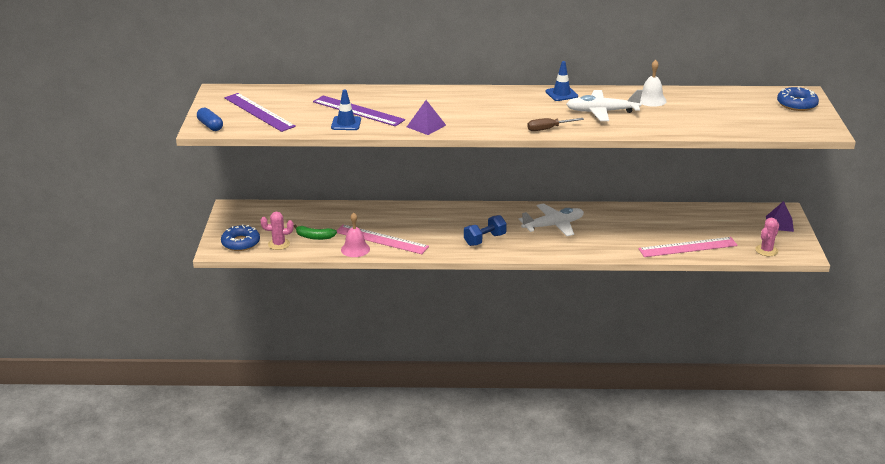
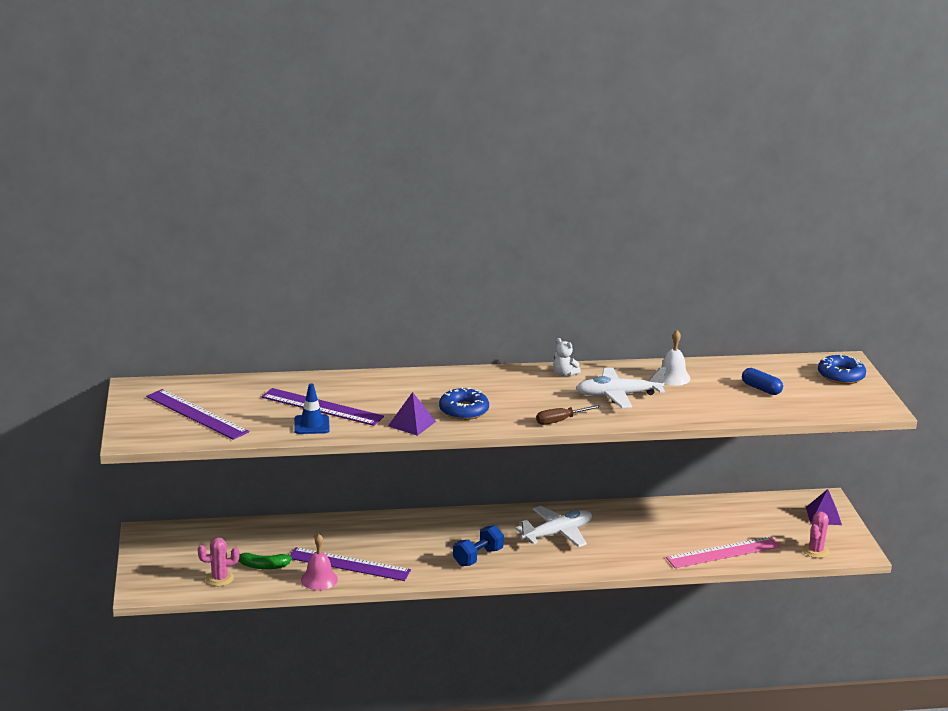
camera: 10 degrees left, 5 degrees down
blue capsule [197,107,223,131] -> blue capsule moved to [742,368,783,395]
blue donut [221,224,260,251] -> blue donut moved to [439,387,489,420]
pink ruler [337,224,429,254] -> purple ruler [290,547,411,581]
blue traffic cone [545,61,578,101] -> white teddy bear [553,338,581,376]

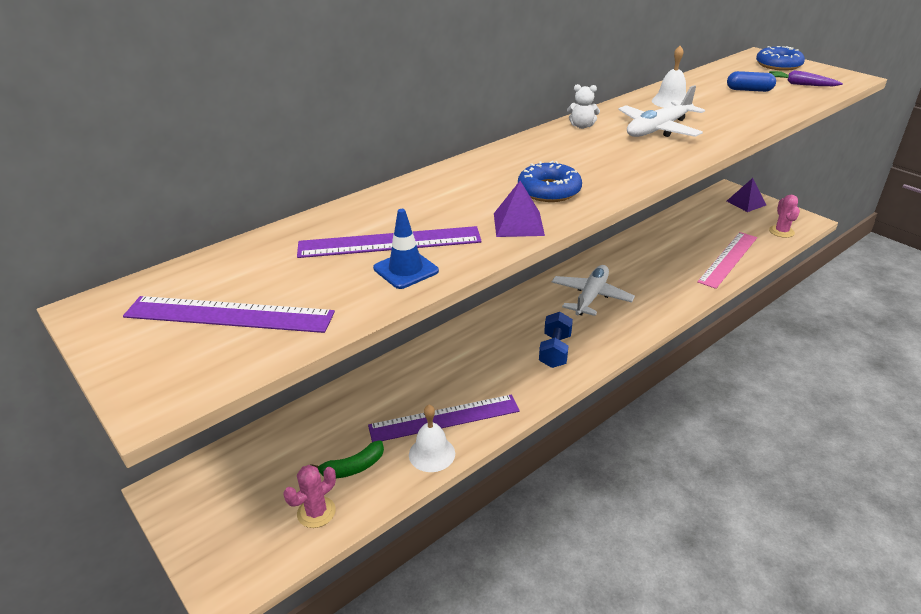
camera: 30 degrees left, 10 degrees up
pink bell [301,534,338,590] -> white bell [409,405,455,472]
brown screwdriver [536,405,601,425] -> none
none -> purple carrot [769,70,843,86]

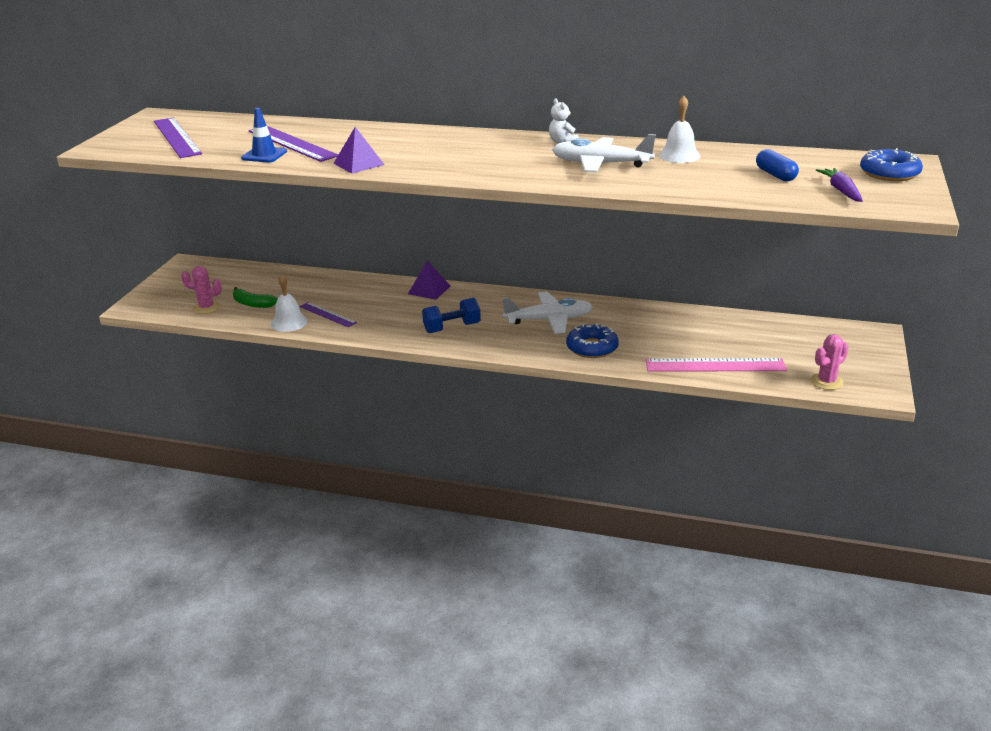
camera: 55 degrees right, 5 degrees down
purple ruler [368,394,520,442] -> purple ruler [300,302,357,327], size x0.58
blue donut [518,161,582,202] -> blue donut moved to [566,323,619,358]
purple pyramid [727,178,766,212] -> purple pyramid moved to [408,260,450,300]

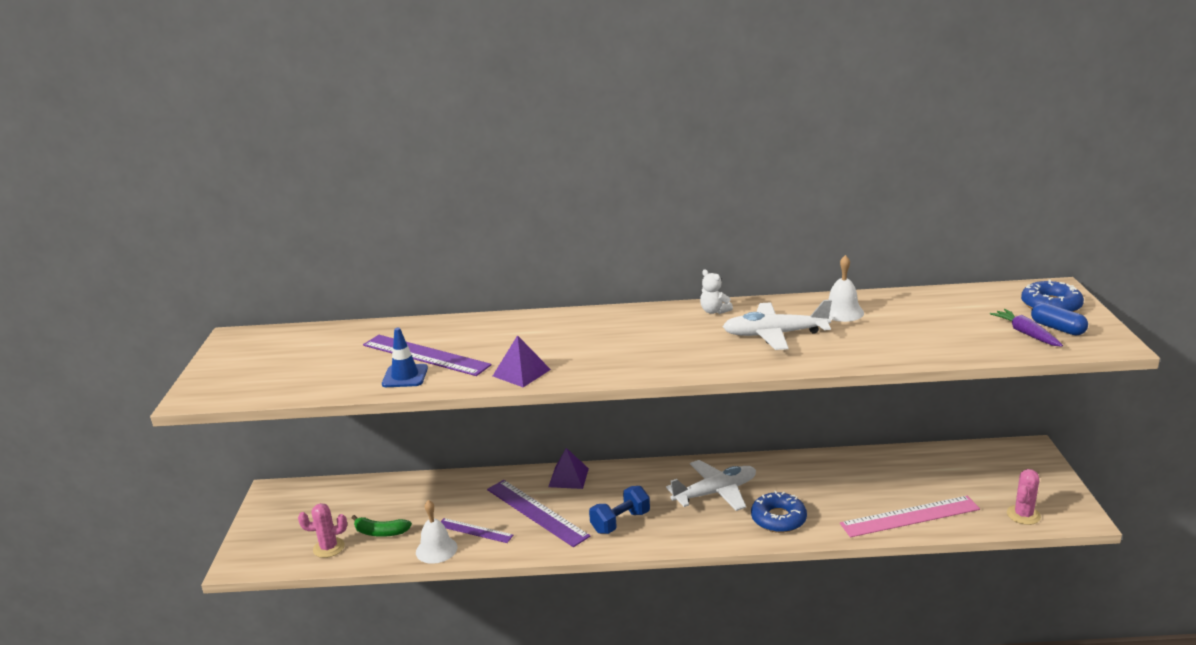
camera: 15 degrees left, 5 degrees down
purple ruler [154,117,202,158] -> purple ruler moved to [487,480,590,547]
blue capsule [756,149,799,181] -> blue capsule moved to [1031,303,1088,335]

